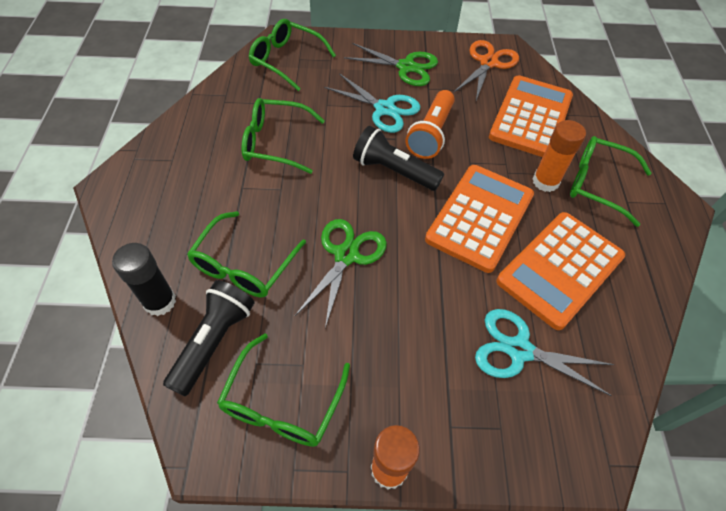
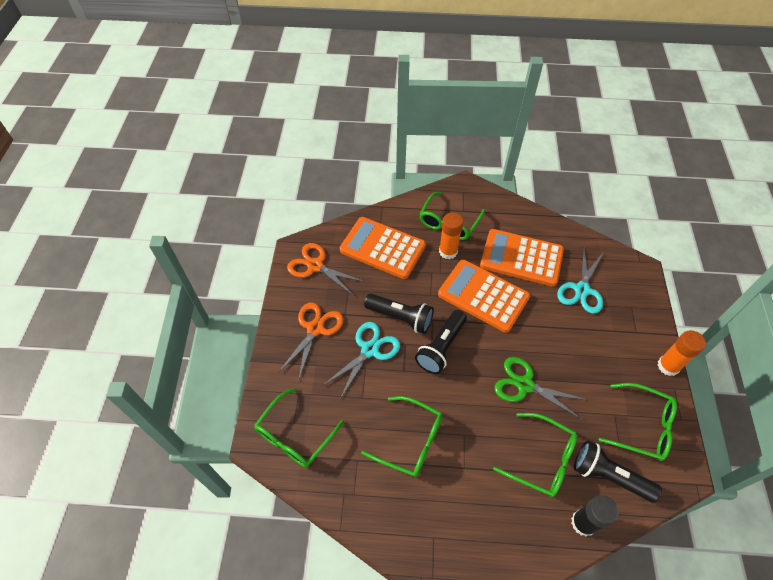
camera: 85 degrees left, 0 degrees up
green glasses [242,98,325,174] -> green glasses turned 75 degrees counterclockwise [361,396,443,477]
green scissors [344,43,438,86] -> orange scissors [278,303,344,381]
orange flashlight [405,90,455,159] -> black flashlight [364,294,434,334]
orange calculator [496,212,625,330] -> orange calculator turned 150 degrees clockwise [480,229,564,287]

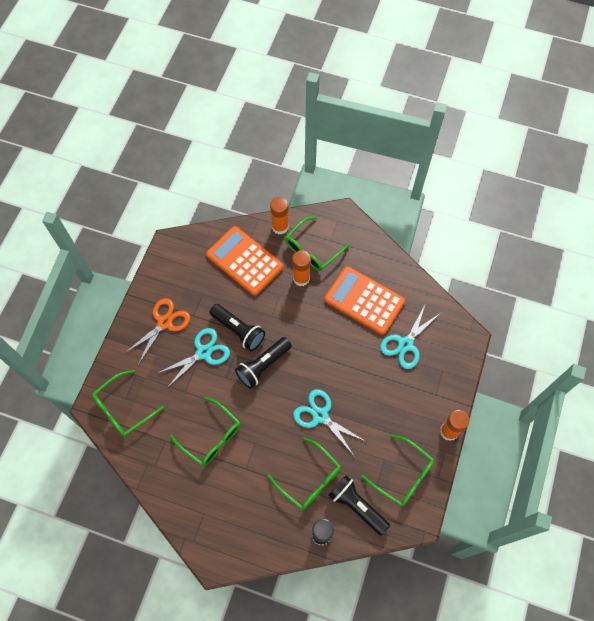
camera: 15 degrees right, 10 degrees up
orange scissors [287,243,365,296] -> none
orange calculator [438,260,530,333] -> none
green scissors [494,357,587,420] -> turquoise scissors [293,389,367,457]
none -> orange glue stick [270,197,288,234]

